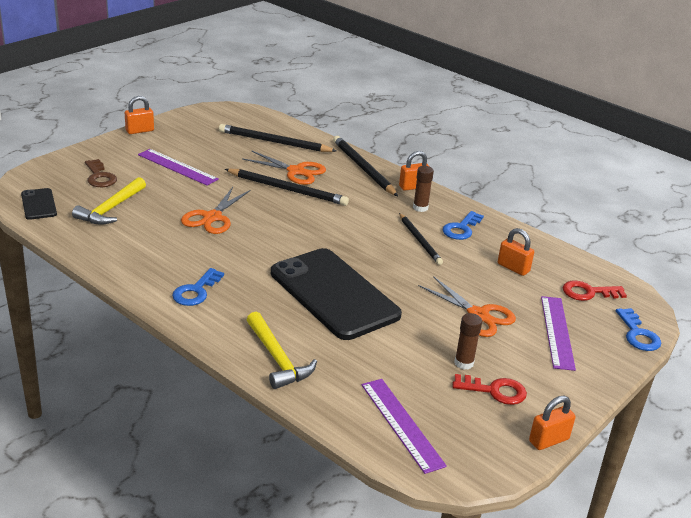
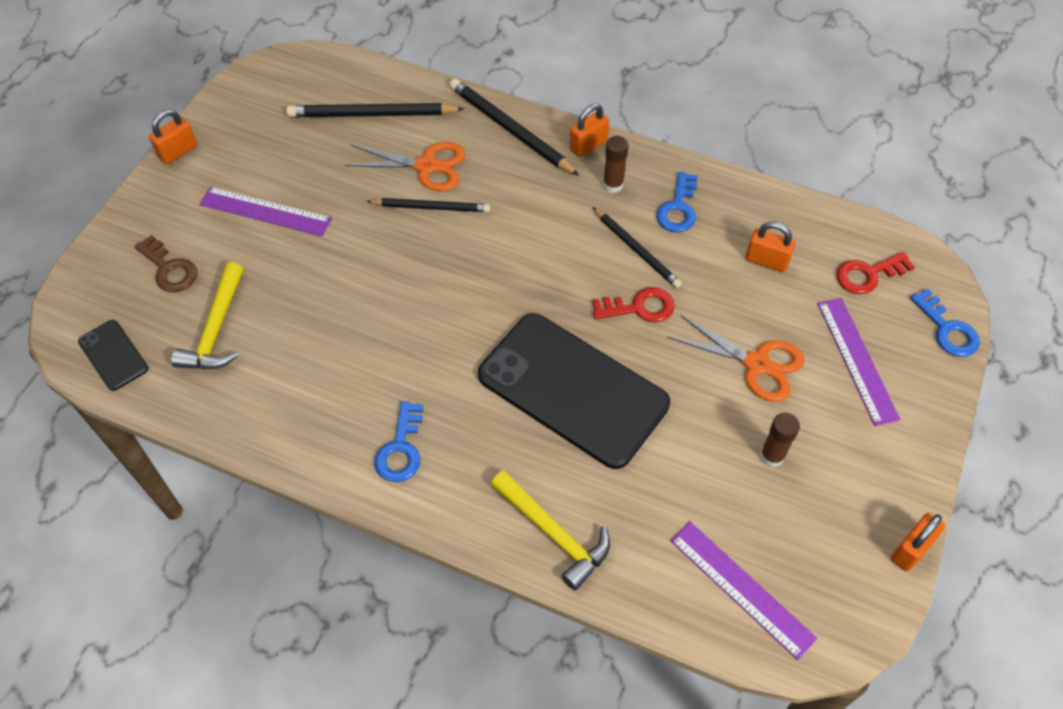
camera: 15 degrees left, 25 degrees up
orange scissors [181,187,251,234] -> none
black pencil [225,169,349,206] -> black pencil [366,198,490,212], size x0.66
red key [452,374,527,405] -> red key moved to [592,287,675,322]

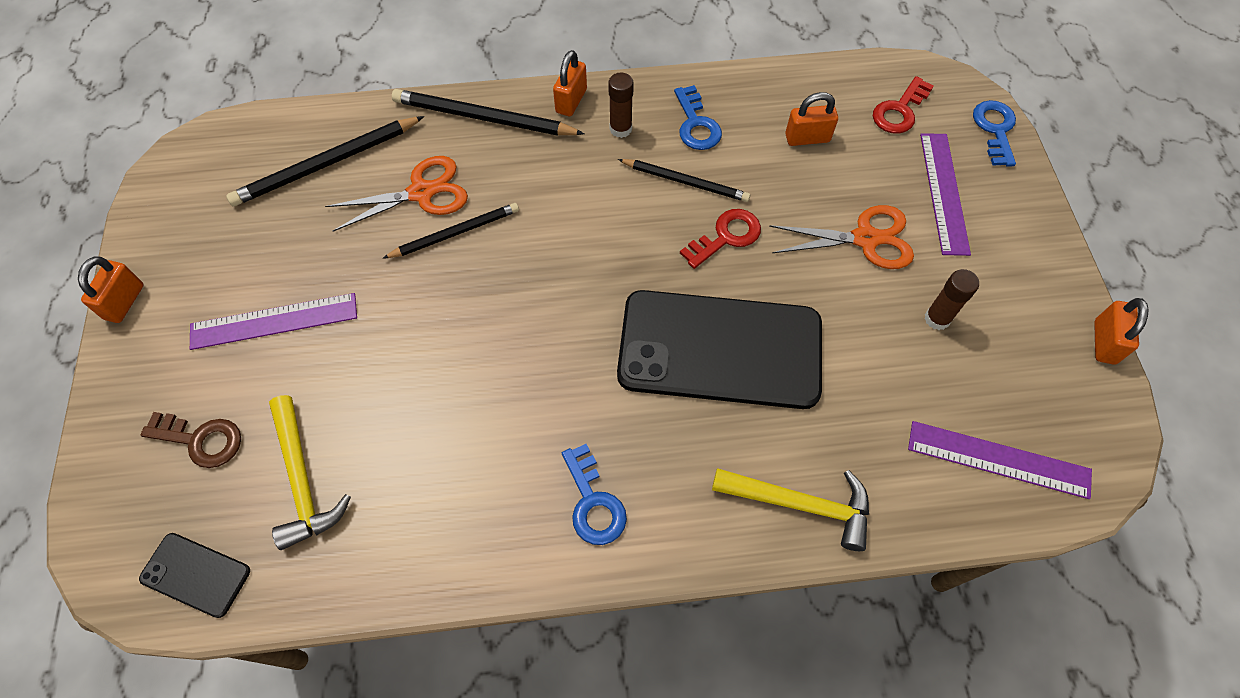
camera: 30 degrees left, 5 degrees up
purple ruler [818,298,900,426] -> purple ruler turned 45 degrees clockwise [920,133,971,256]
blue key [910,288,980,357] -> blue key turned 120 degrees counterclockwise [973,100,1016,167]

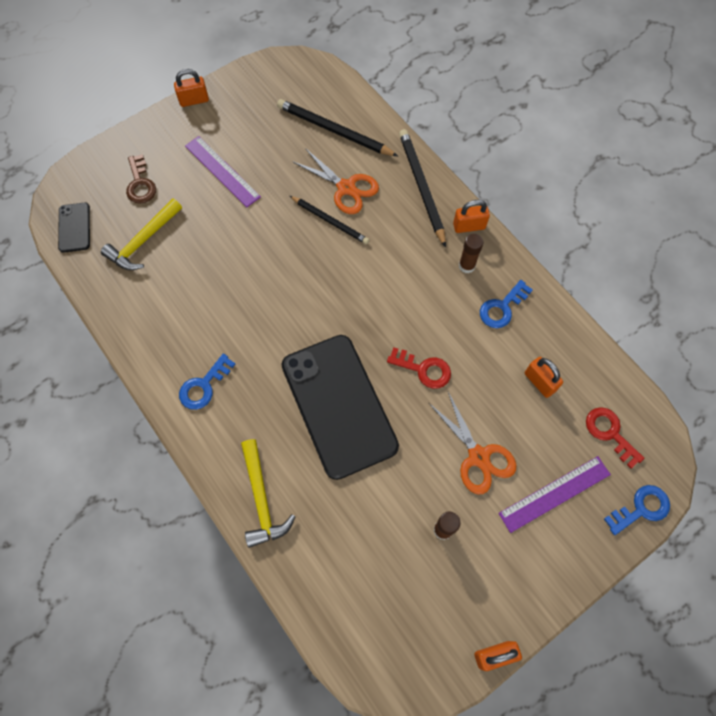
camera: 60 degrees right, 5 degrees up
black pencil [618,159,750,202] -> none
red key [873,76,934,134] -> red key turned 45 degrees clockwise [586,407,644,469]
purple ruler [908,421,1092,499] -> none

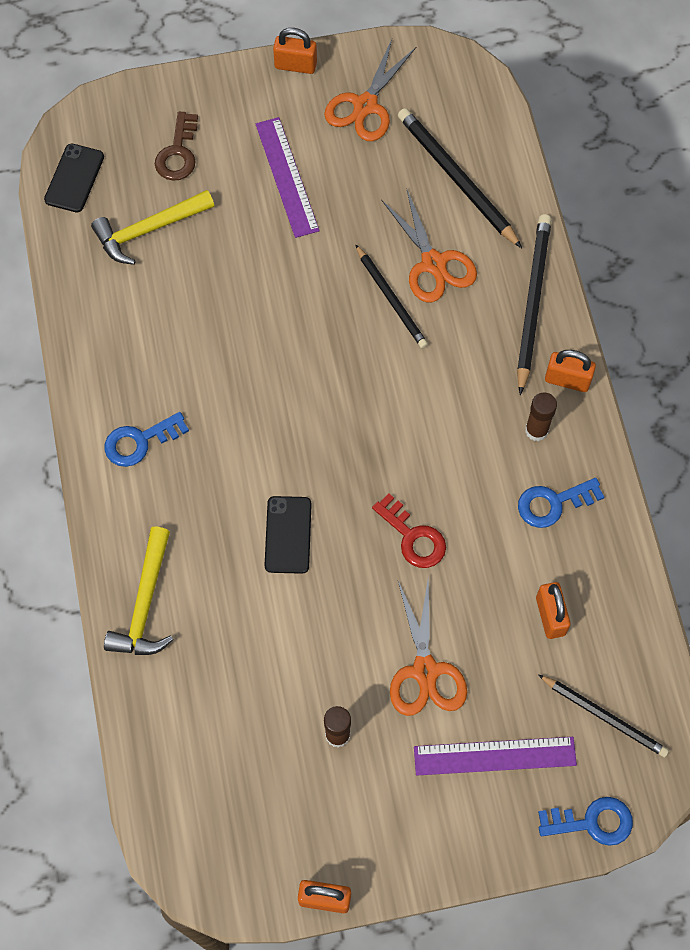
camera: 25 degrees right, 0 degrees up
black phone [281,335,399,480] -> black phone [265,496,312,574], size x0.44
red key [586,407,644,469] -> black pencil [538,675,669,757]
none -> orange scissors [324,39,416,141]

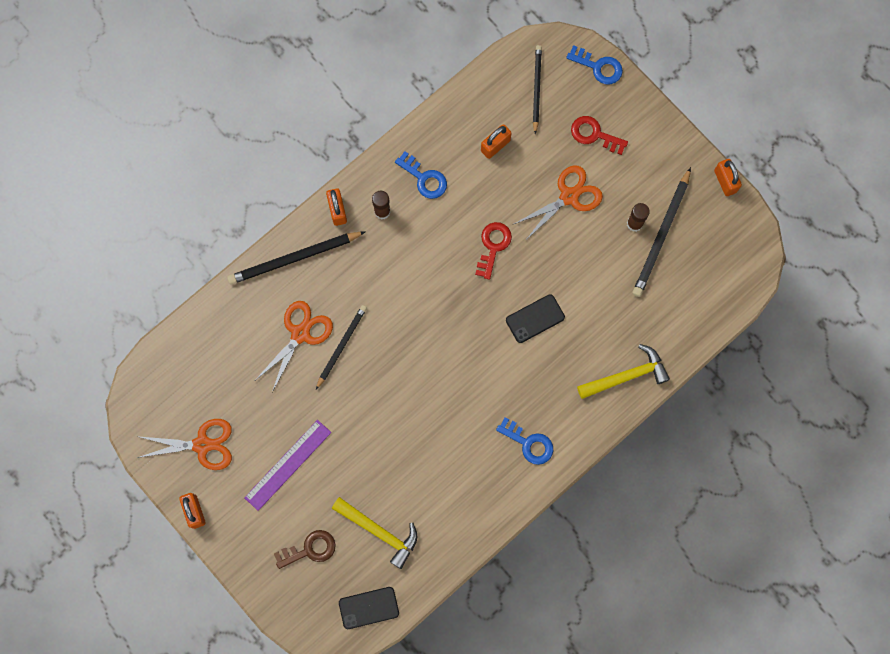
camera: 120 degrees left, 10 degrees up
black pencil [398,108,522,248] -> black pencil moved to [633,167,691,297]
purple ruler [414,737,577,776] -> red key [571,116,628,155]
blue key [538,797,633,846] -> blue key turned 150 degrees clockwise [566,45,623,84]

